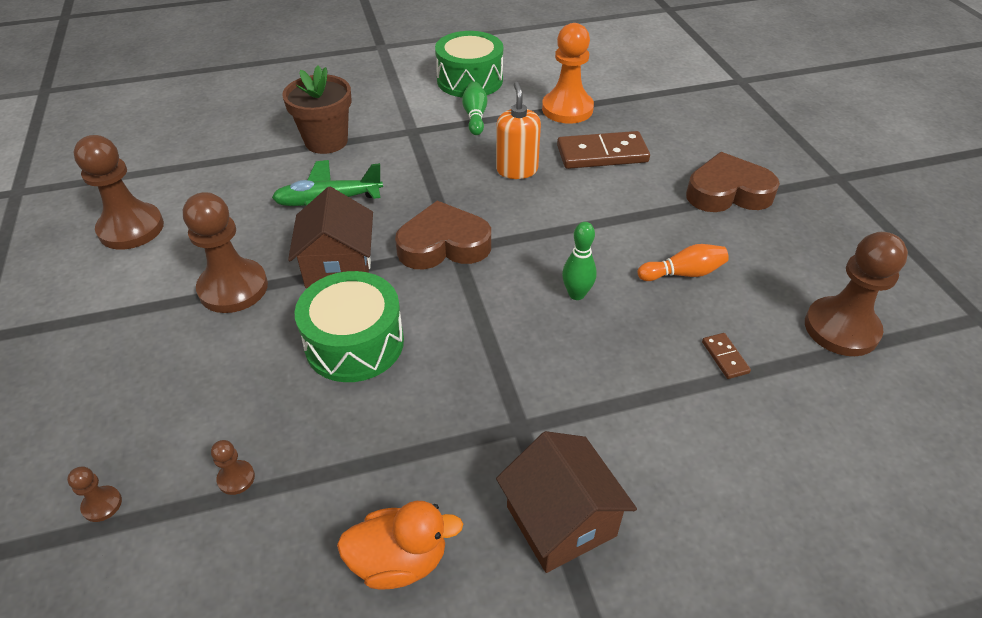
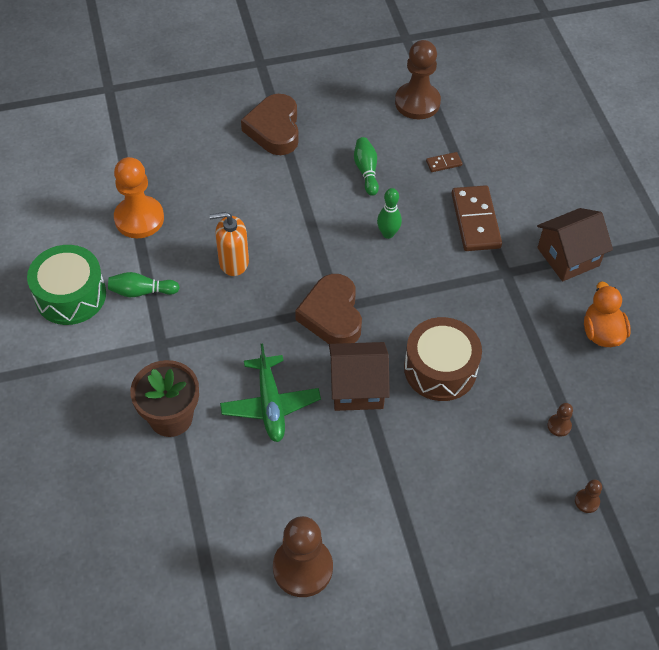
camera: 90 degrees left, 10 degrees up
brown pawn [183,192,268,313] -> none
green drum [295,271,404,382] -> brown drum [404,317,482,401]
brown domino [557,131,650,169] -> brown domino moved to [451,185,502,251]
orange bowling pin [638,244,729,281] -> green bowling pin [354,137,379,196]

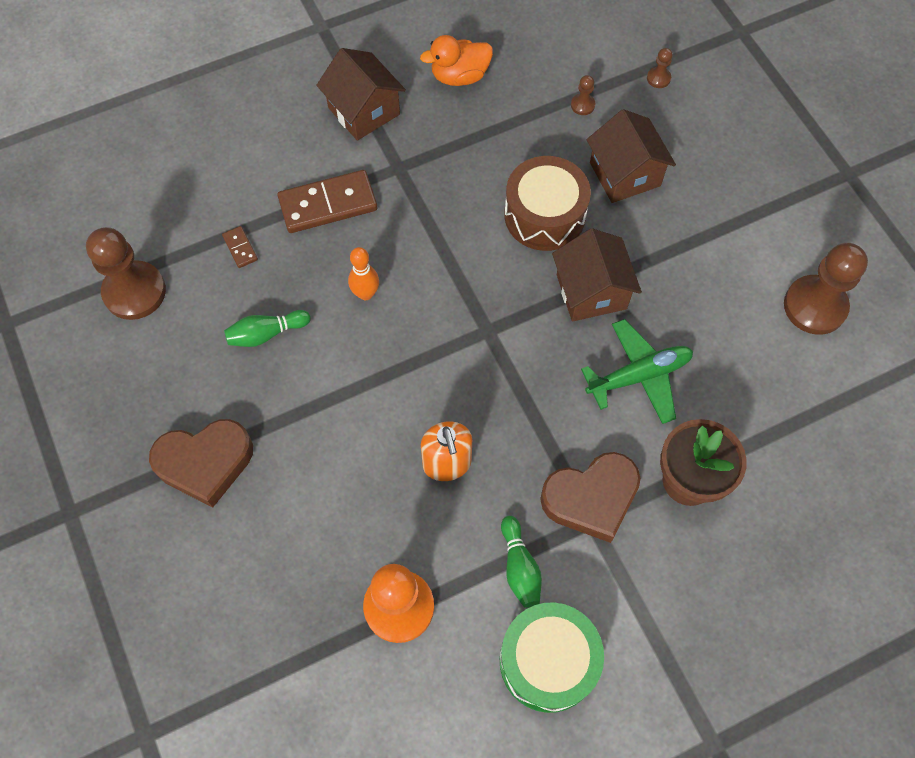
camera: 100 degrees left, 10 degrees up
brown heart [295,274,362,344] -> brown heart moved to [540,452,641,543]
green bowling pin [377,188,402,239] -> orange bowling pin [348,247,379,300]
none -> brown house [587,109,676,203]

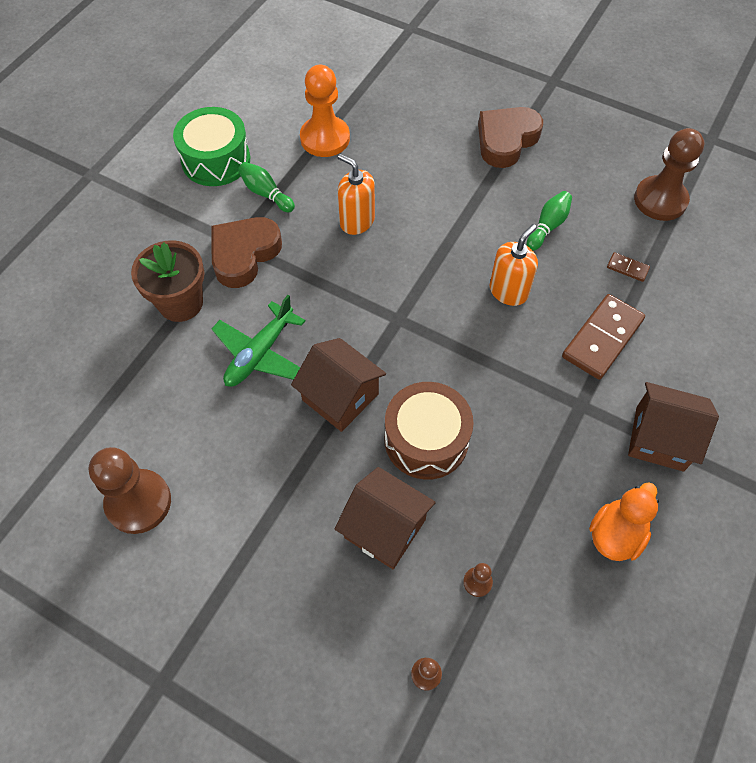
camera: 145 degrees right, 5 degrees down
orange bowling pin [348,247,379,300] -> orange soap dispenser [490,224,538,306]

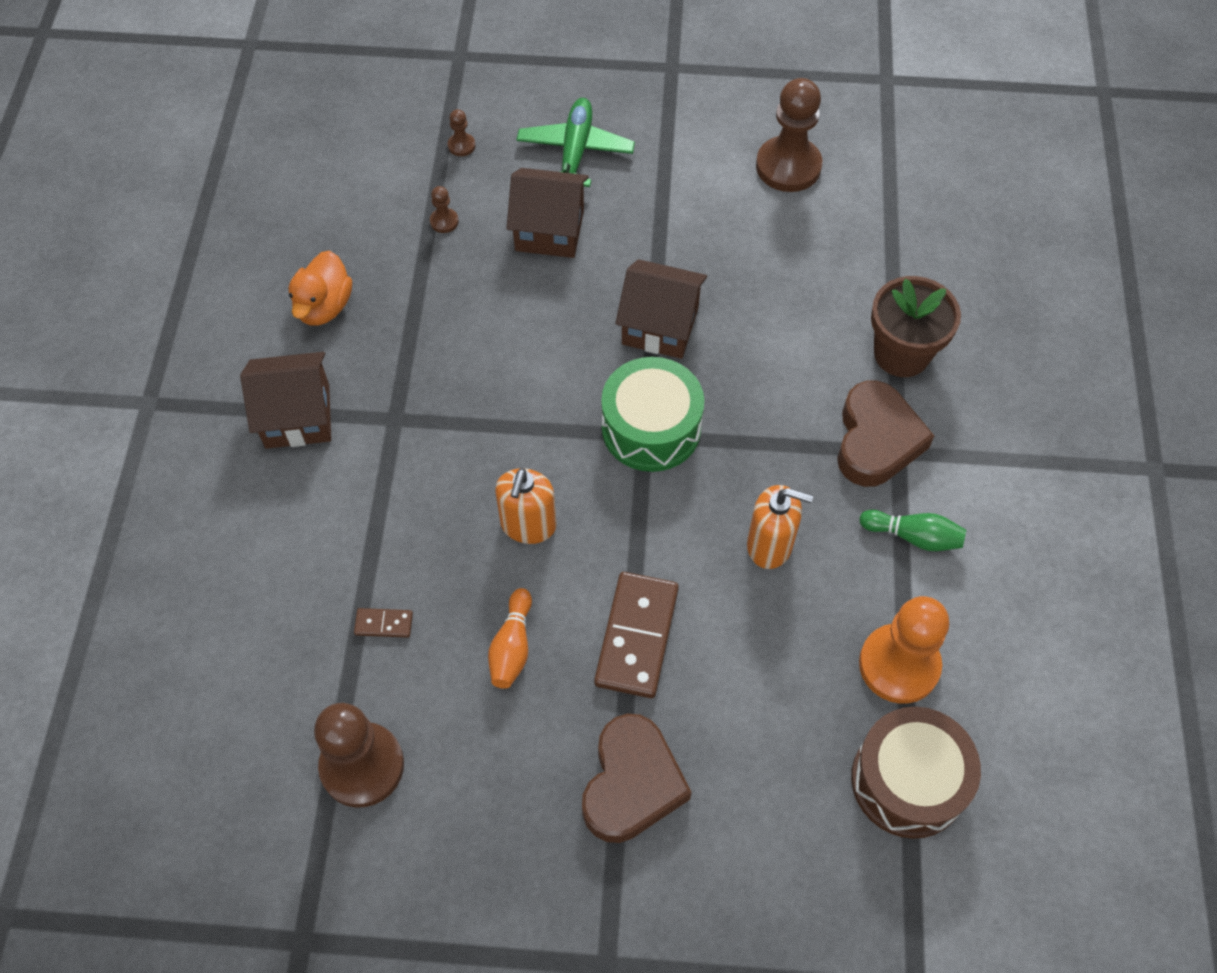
camera: 155 degrees right, 0 degrees up
green drum [173,107,250,186] -> green drum moved to [601,357,704,472]
green plane [212,295,306,387] -> green plane moved to [516,98,635,187]
brown drum [384,382,474,480] -> brown drum moved to [851,707,981,839]
green bowling pin [527,191,572,251] -> orange bowling pin [488,588,532,689]
brown domino [562,294,645,380] -> brown domino moved to [594,572,679,698]

